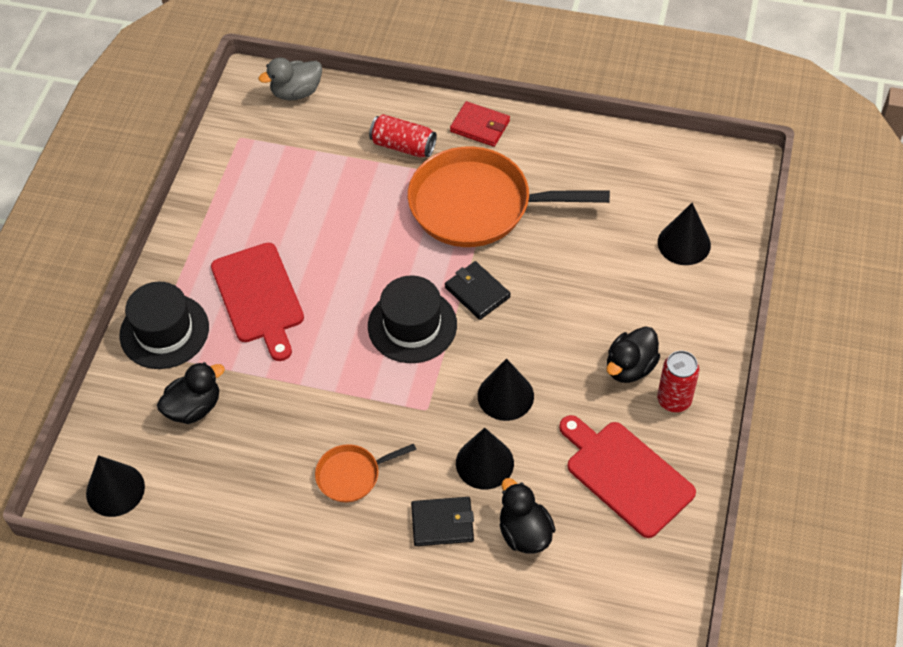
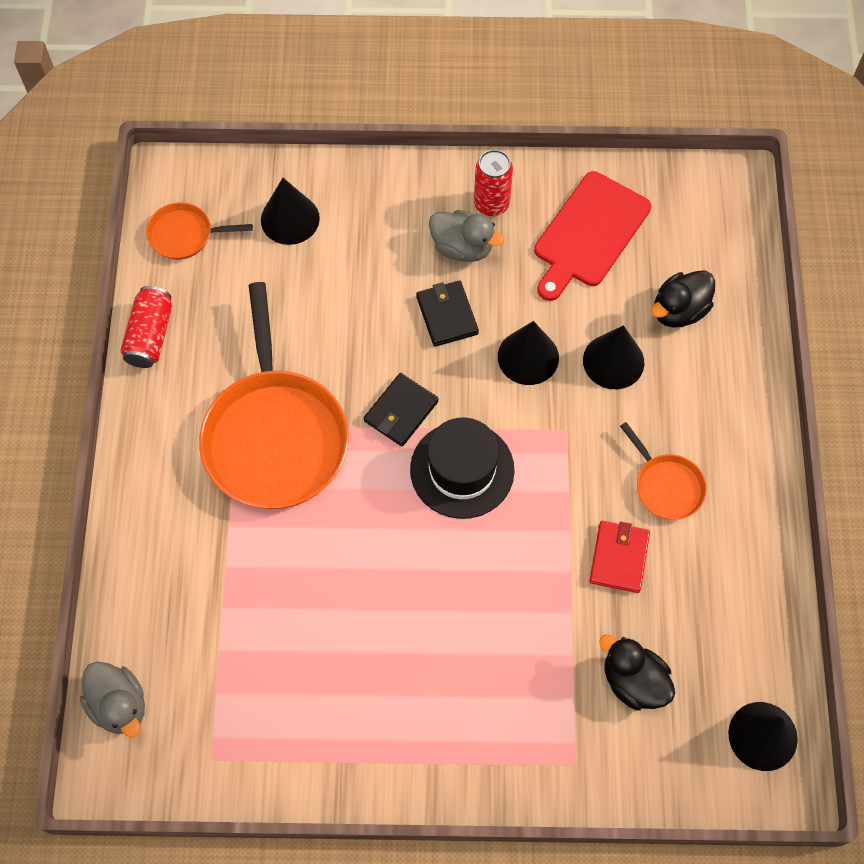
camera: 105 degrees left, 10 degrees up
black hat [120,282,209,369] -> none
red cutting board [211,243,304,361] -> none
red can [369,114,437,158] -> red can moved to [121,286,172,368]
black wallet [411,497,474,546] -> black wallet moved to [416,281,479,347]
red wallet [450,101,510,147] -> red wallet moved to [589,521,650,593]
black duck [607,326,660,383] -> grey duck [429,210,504,262]
none -> orange pan [146,202,253,260]

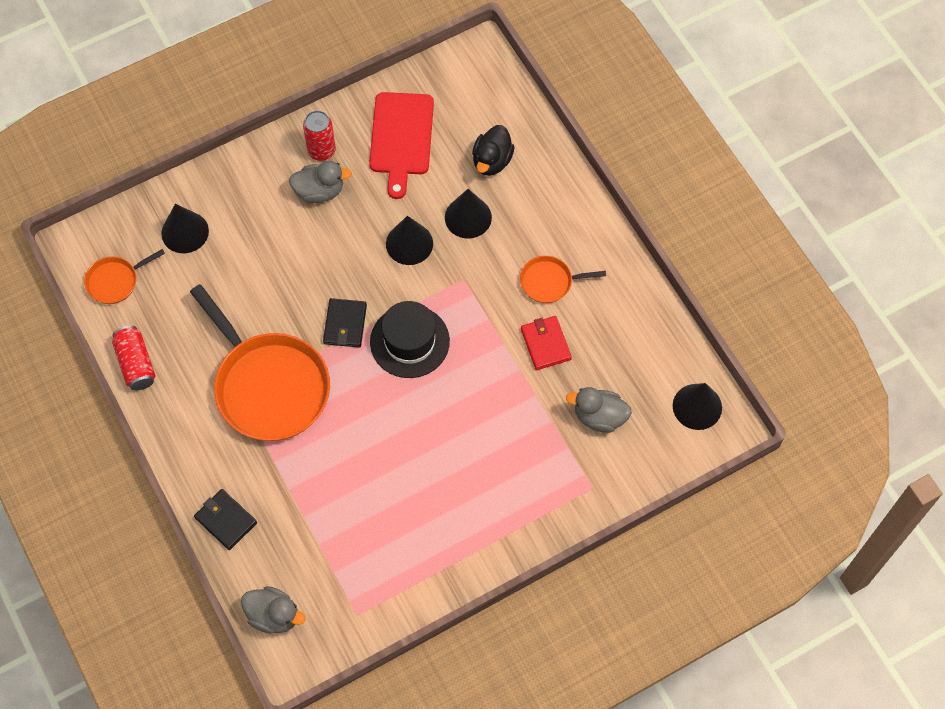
camera: 30 degrees left, 0 degrees up
black wallet [416,281,479,347] -> black wallet moved to [194,489,257,550]
black duck [599,635,675,711] -> grey duck [566,387,632,433]
orange pan [620,422,707,520] -> orange pan turned 150 degrees clockwise [520,256,606,303]

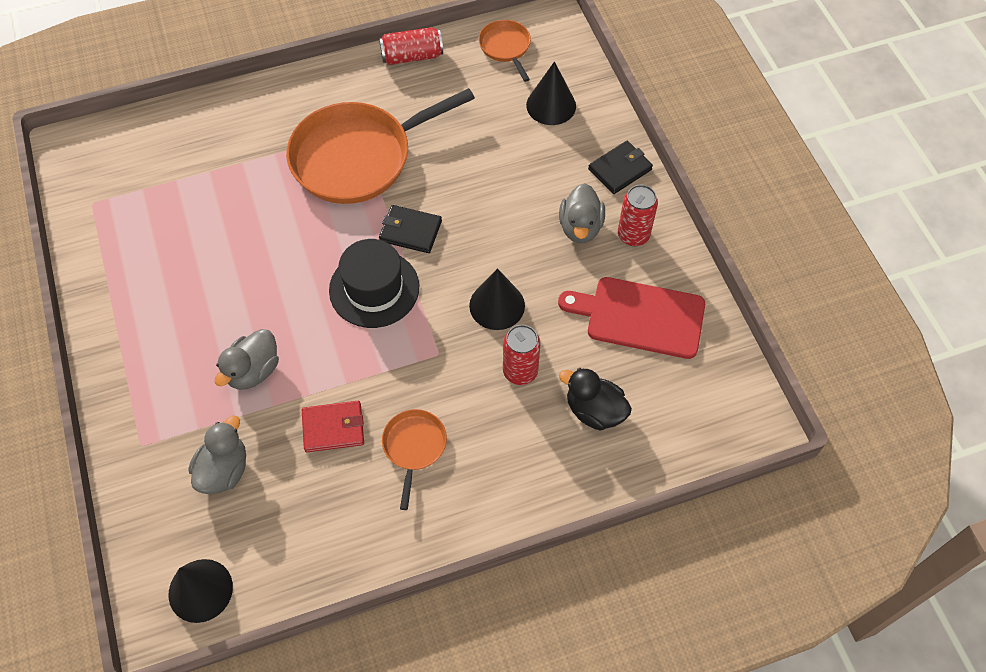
camera: 100 degrees right, 5 degrees down
black wallet [194,489,257,550] -> black wallet moved to [588,141,653,194]
grey duck [241,586,306,634] -> grey duck moved to [215,329,279,390]
black cone [445,189,492,239] -> red can [503,325,541,385]

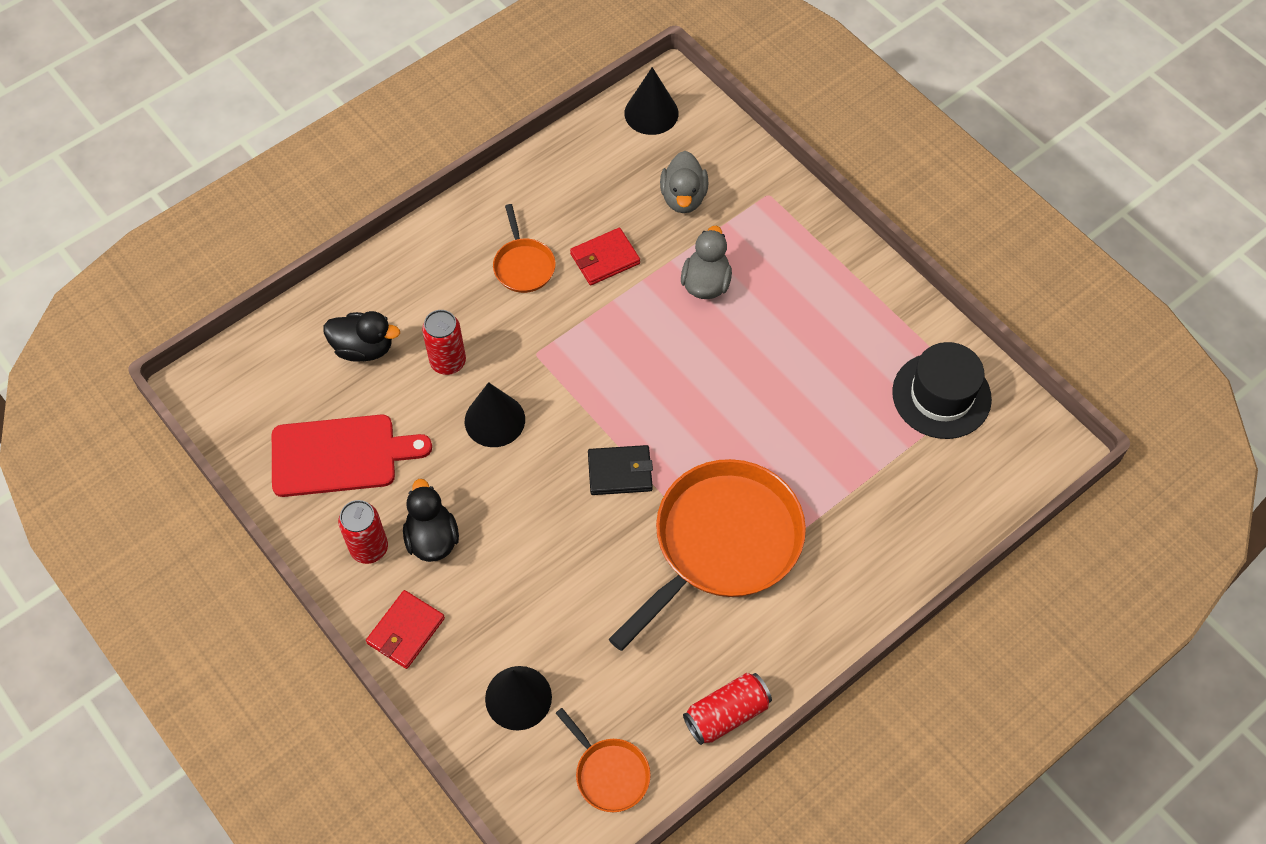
camera: 160 degrees right, 0 degrees up
black hat [329,239,419,328] -> black hat moved to [892,342,992,439]
grey duck [559,183,605,243] -> black duck [403,479,459,562]
black wallet [588,141,653,194] -> red wallet [366,590,445,669]

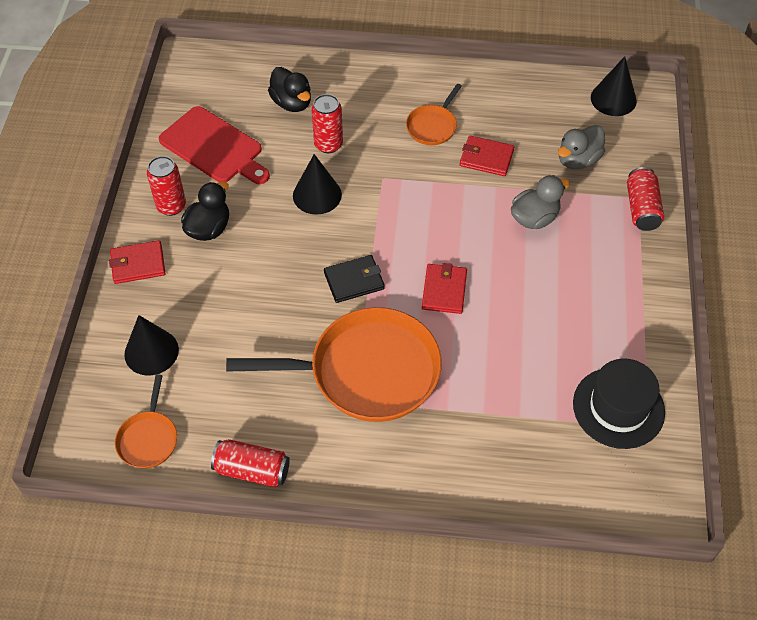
camera: 45 degrees right, 5 degrees down
black wallet [588,445,653,495] -> black wallet turned 60 degrees counterclockwise [324,255,385,303]
none -> red wallet [422,263,467,314]
none -> red can [627,167,664,231]

